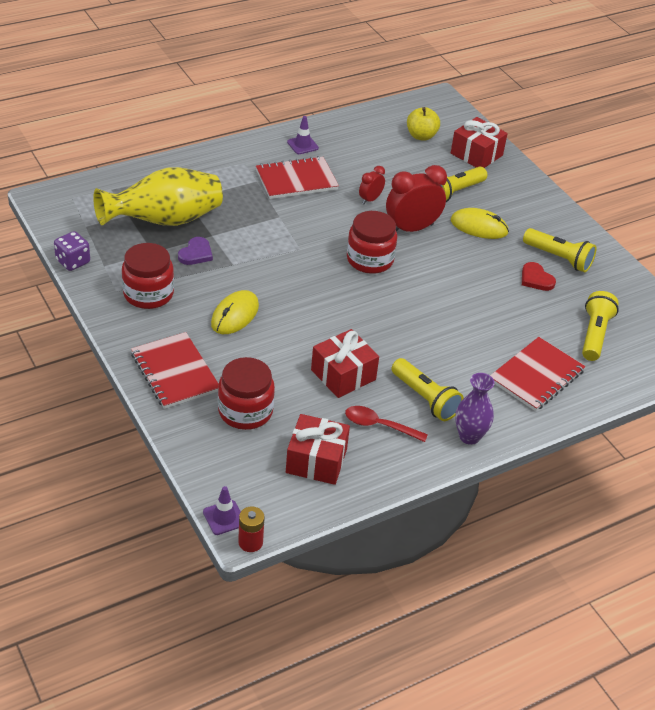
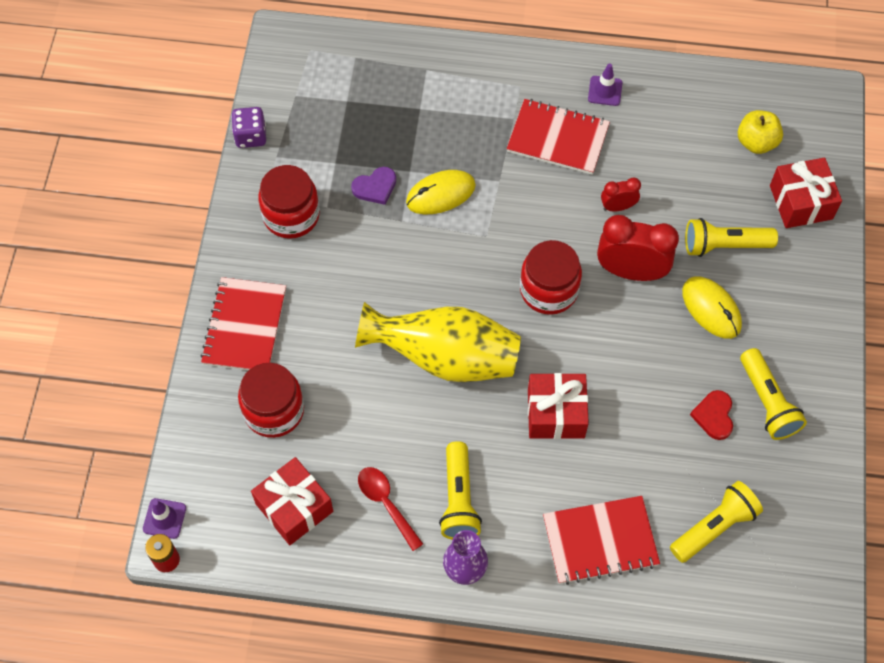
camera: 40 degrees right, 20 degrees up
yellow vase [93,167,223,226] -> yellow vase moved to [355,302,521,382]
yellow mouse [211,290,259,334] -> yellow mouse moved to [406,170,476,214]
red gift [311,329,379,398] -> red gift moved to [528,373,589,439]

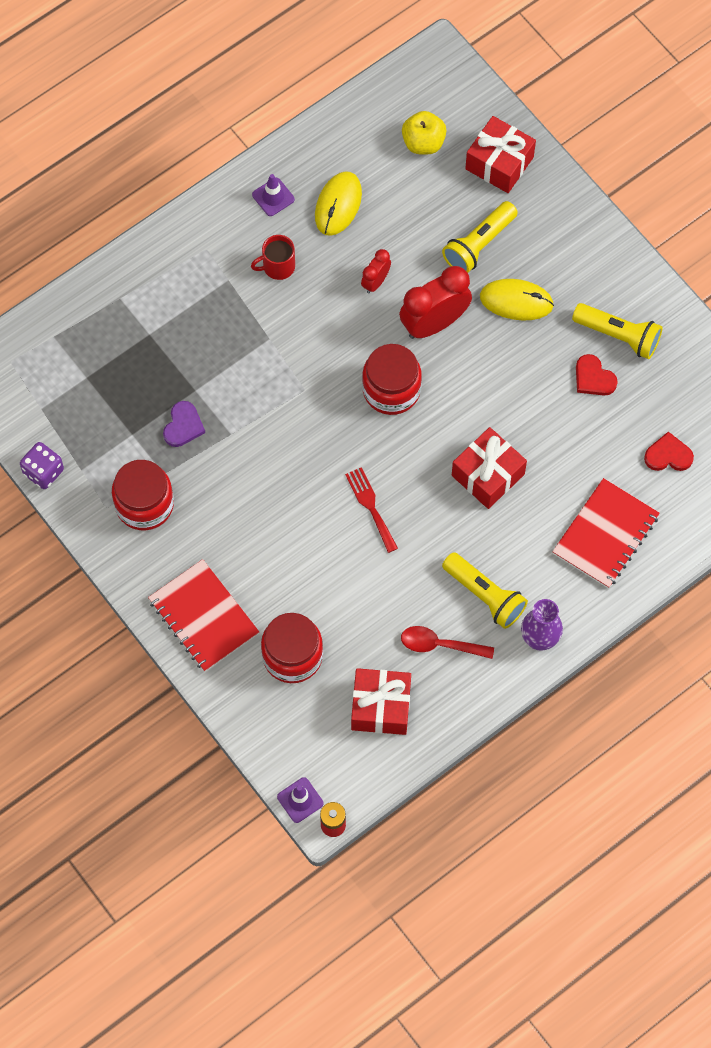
camera: 45 degrees left, 5 degrees up
yellow vase [355,302,521,382] -> red fork [345,467,398,553]
yellow mouse [406,170,476,214] -> yellow mouse moved to [315,171,362,236]
red notebook [507,99,610,175] -> red mug [251,235,295,280]
yellow flashlight [670,481,763,563] -> red heart [644,432,694,471]

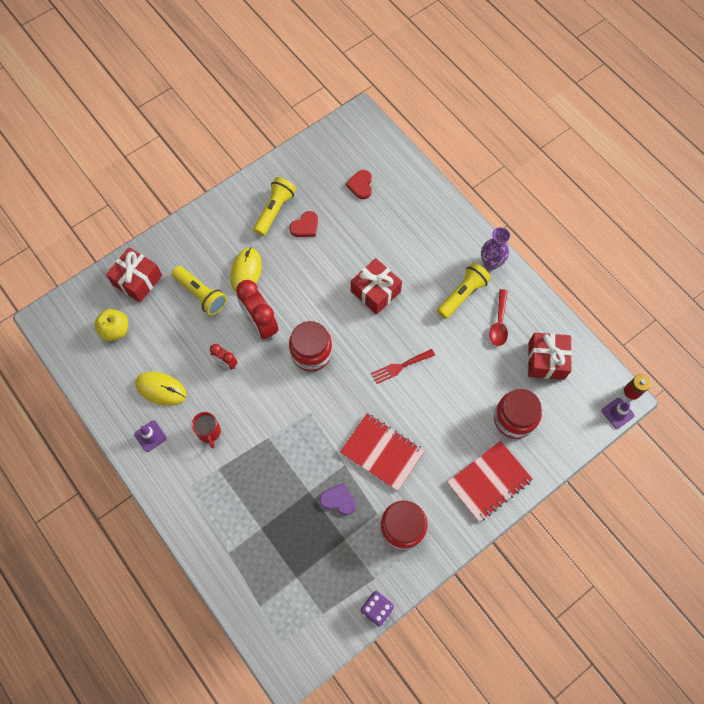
camera: 90 degrees left, 0 degrees up
red notebook [552,478,660,588] -> red notebook moved to [340,413,425,491]

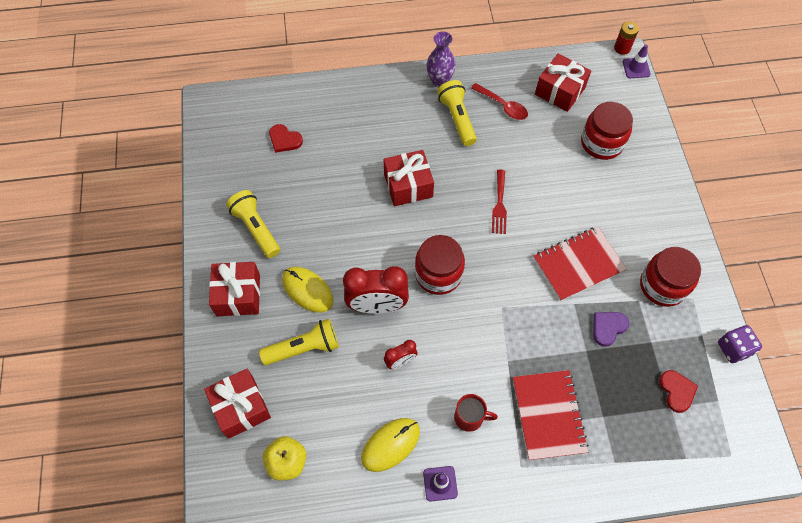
camera: 60 degrees left, 5 degrees down
red heart [289,211,318,237] -> red heart moved to [659,370,698,413]
red notebook [447,441,533,522] -> red notebook moved to [513,370,589,460]
none -> red gift [209,262,260,316]

